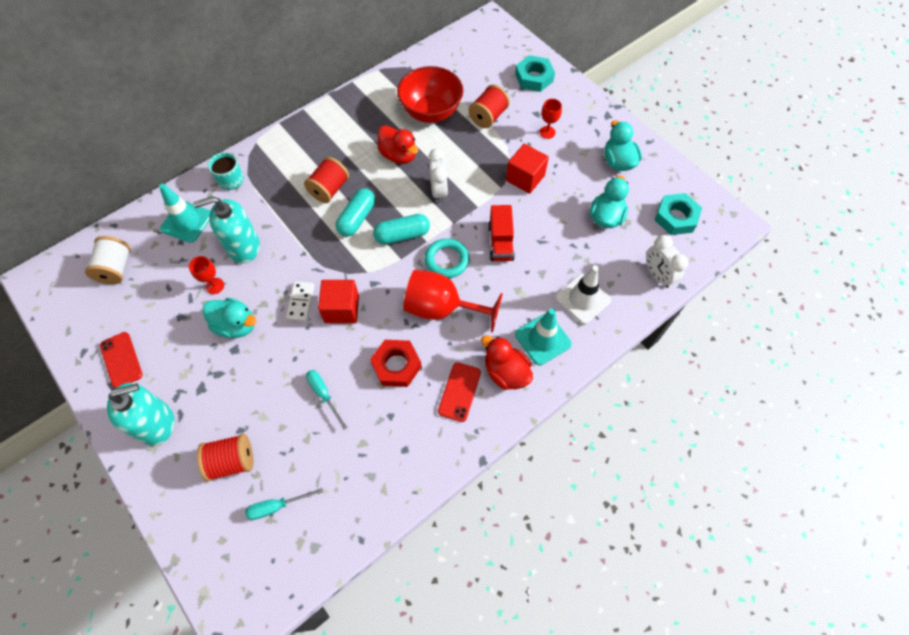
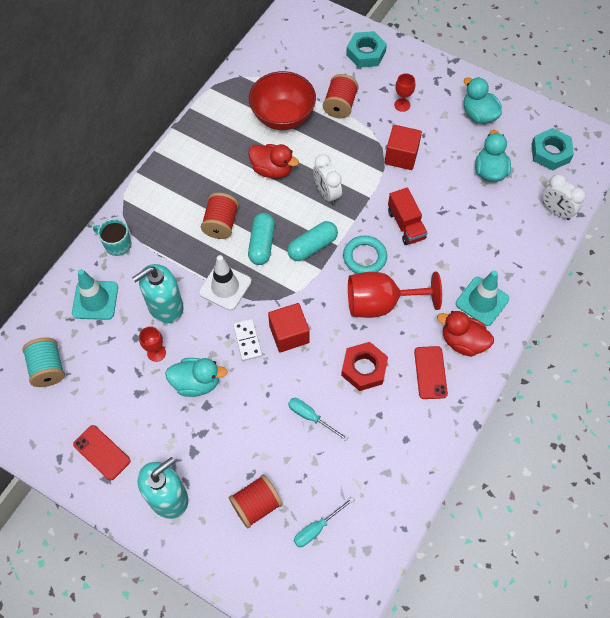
camera: 20 degrees left, 0 degrees up
white spool [85,236,131,284] -> turquoise spool [22,337,65,387]
white traffic cone [555,265,611,324] -> white traffic cone moved to [199,255,251,310]

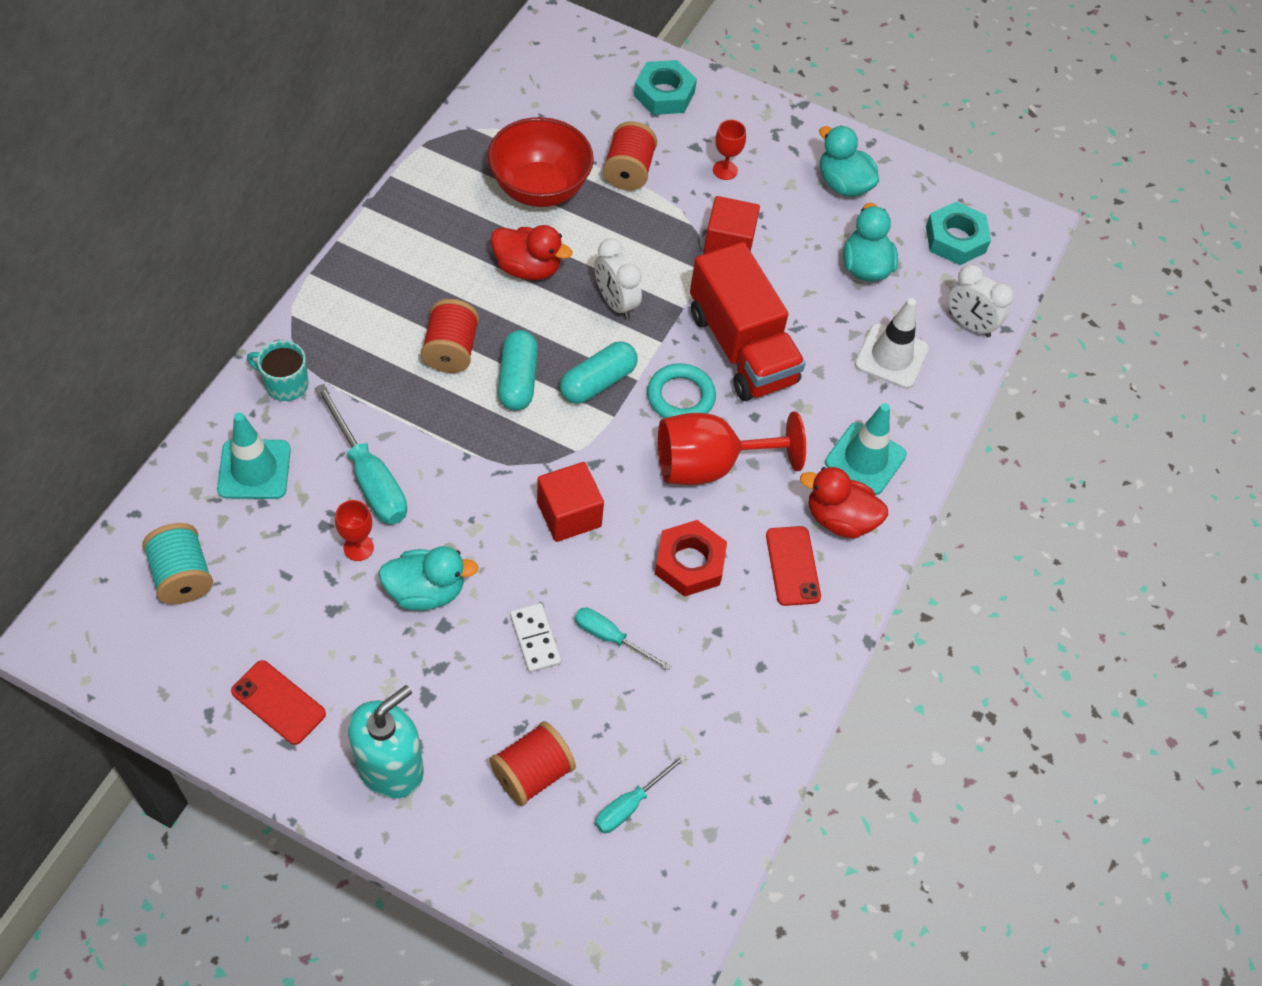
camera: 10 degrees left, 5 degrees down
turquoise soap dispenser [132,264,184,323] -> turquoise screwdriver [315,384,407,524]
white traffic cone [199,255,251,310] -> white traffic cone moved to [855,298,929,389]
white domino [233,319,262,361] -> white domino moved to [510,603,561,673]
red truck [388,188,428,245] -> red truck [690,242,806,401], size x1.78

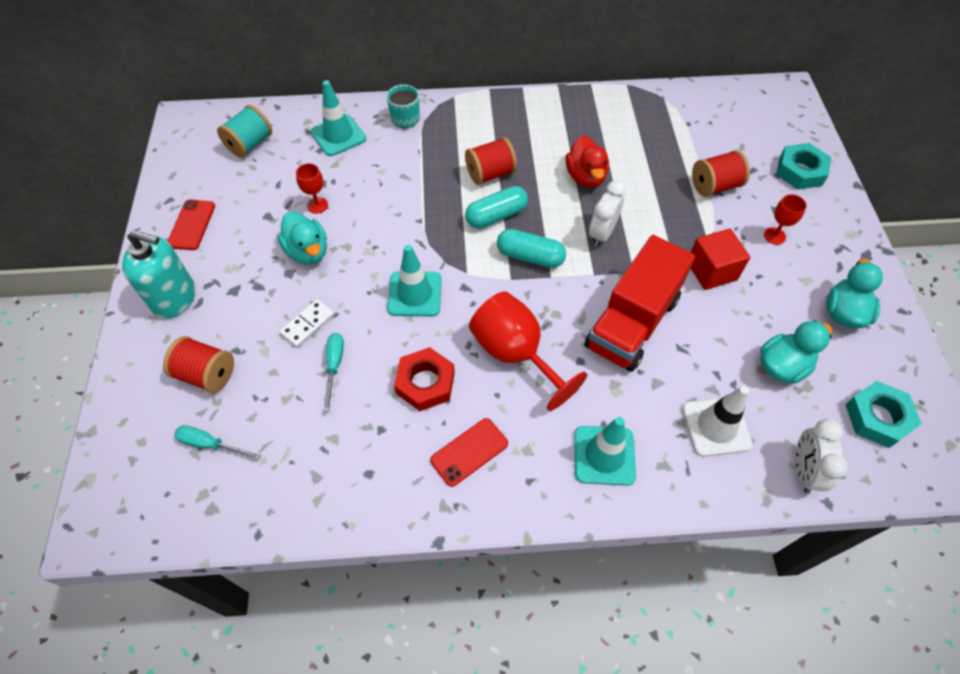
camera: 65 degrees right, 0 degrees up
turquoise screwdriver [315,384,407,524] -> none
red bowl [488,117,594,207] -> none
red cube [537,462,604,542] -> turquoise traffic cone [387,245,442,316]
turquoise ring [647,363,716,418] -> none
red duck [800,467,888,539] -> none

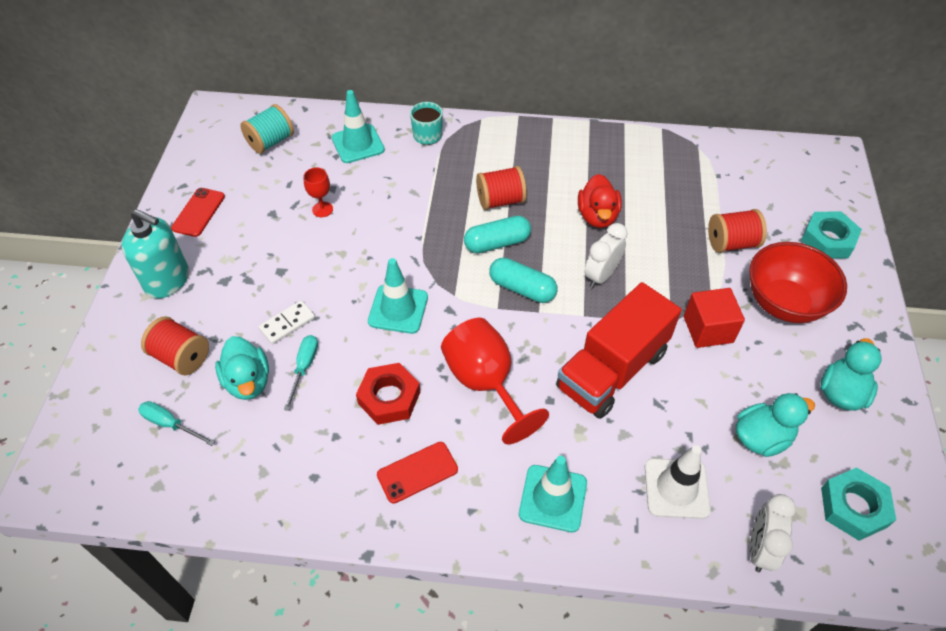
camera: 10 degrees right, 5 degrees down
turquoise duck [277,211,327,264] -> turquoise duck moved to [215,336,269,400]
red goblet [764,194,807,245] -> red bowl [749,242,847,323]

